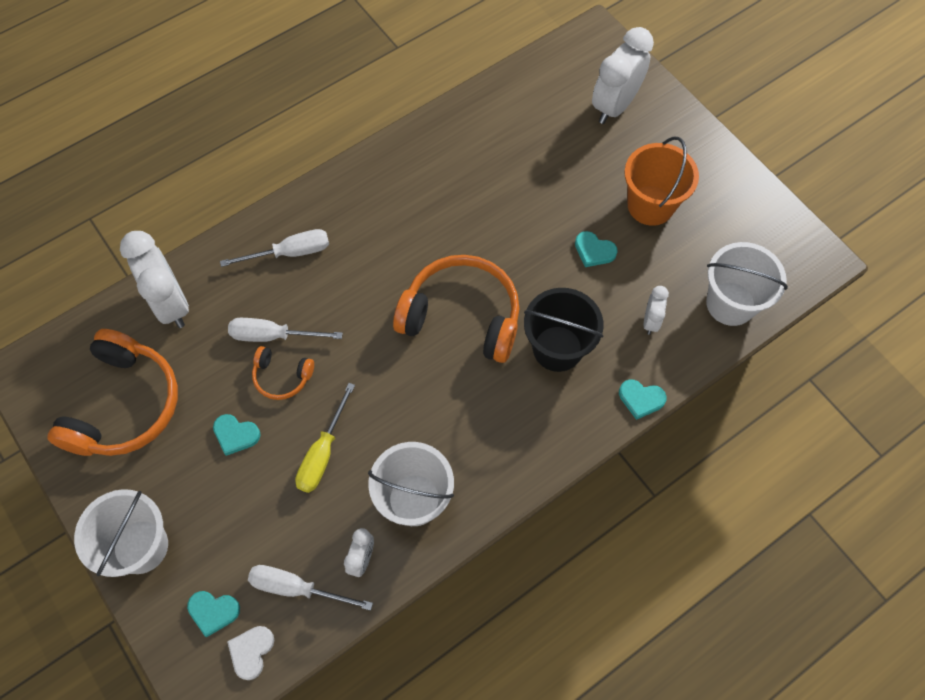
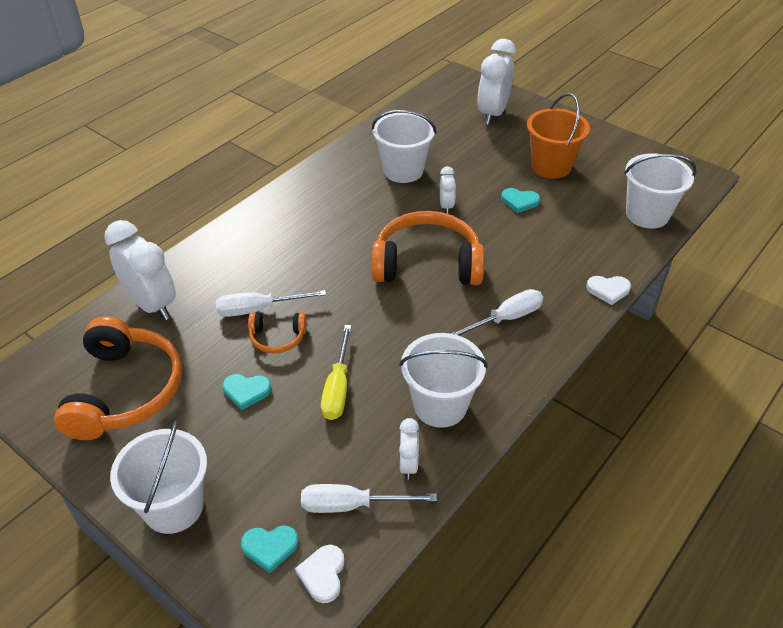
camera: 15 degrees left, 20 degrees down
white screwdriver [220,229,329,267] -> white screwdriver moved to [451,289,543,335]
black bucket [524,288,604,372] -> none
turquoise heart [619,379,666,420] -> white heart [586,276,631,305]
white clock [644,286,669,335] -> white clock moved to [440,166,456,214]
none -> white bucket [372,110,436,183]

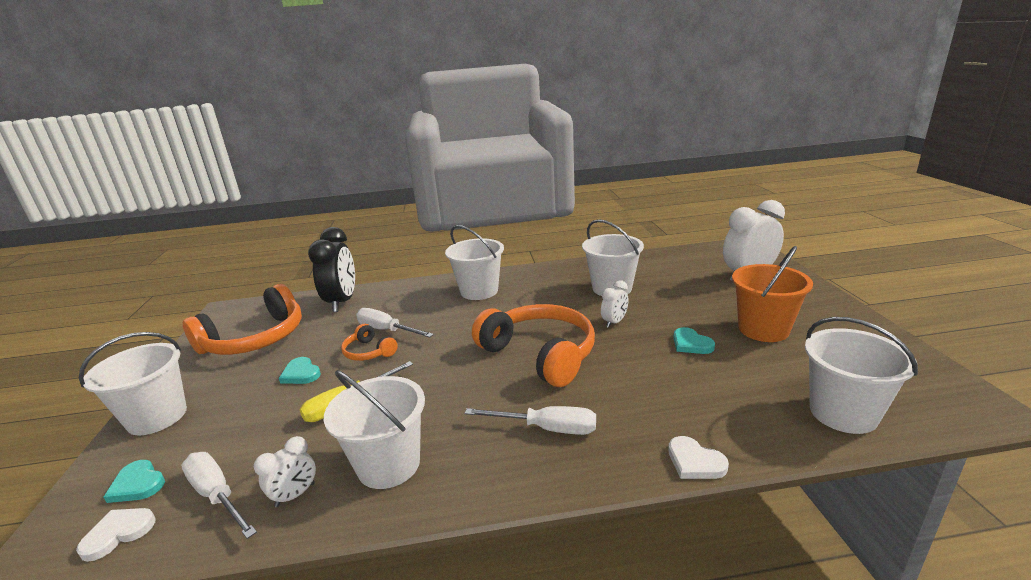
camera: 45 degrees right, 20 degrees down
white clock [104,220,176,320] -> black clock [308,227,355,312]
none -> white bucket [445,225,504,300]

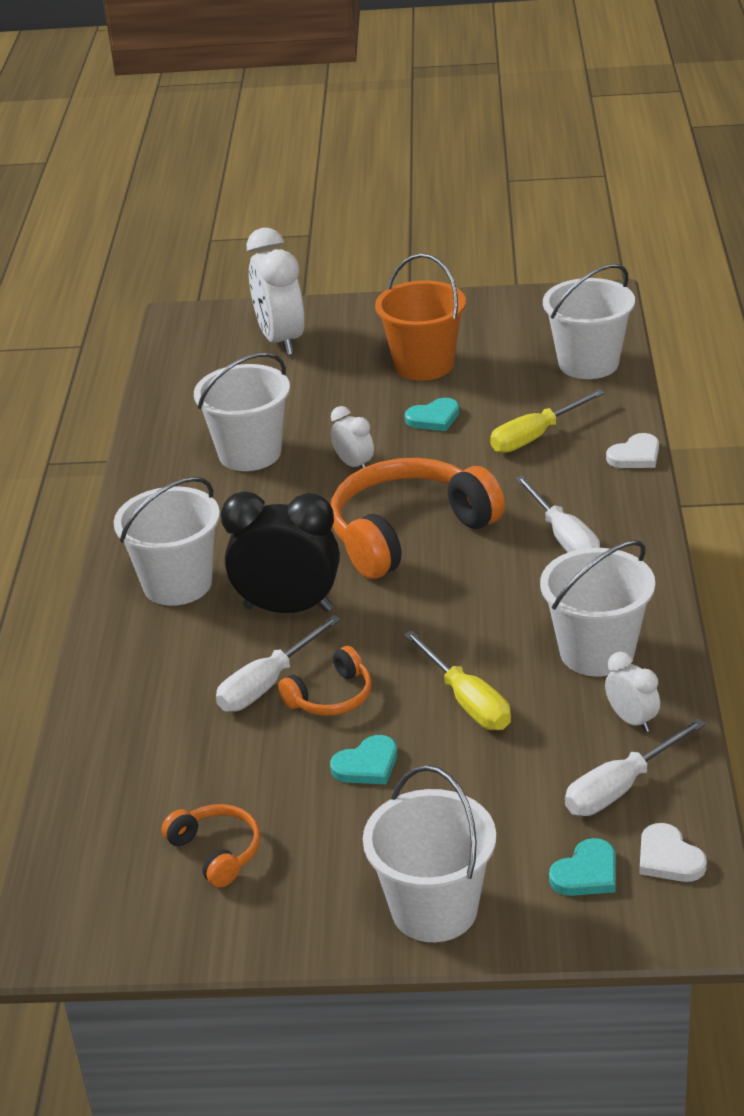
camera: 80 degrees left, 10 degrees up
orange headphones [183,284,302,355] -> orange headphones [162,804,260,887], size x0.48
black clock [308,227,355,312] -> black clock moved to [221,491,340,613]
white screwdriver [465,406,596,435] -> white screwdriver turned 135 degrees clockwise [515,475,600,553]
none -> yellow screwdriver [490,389,605,453]

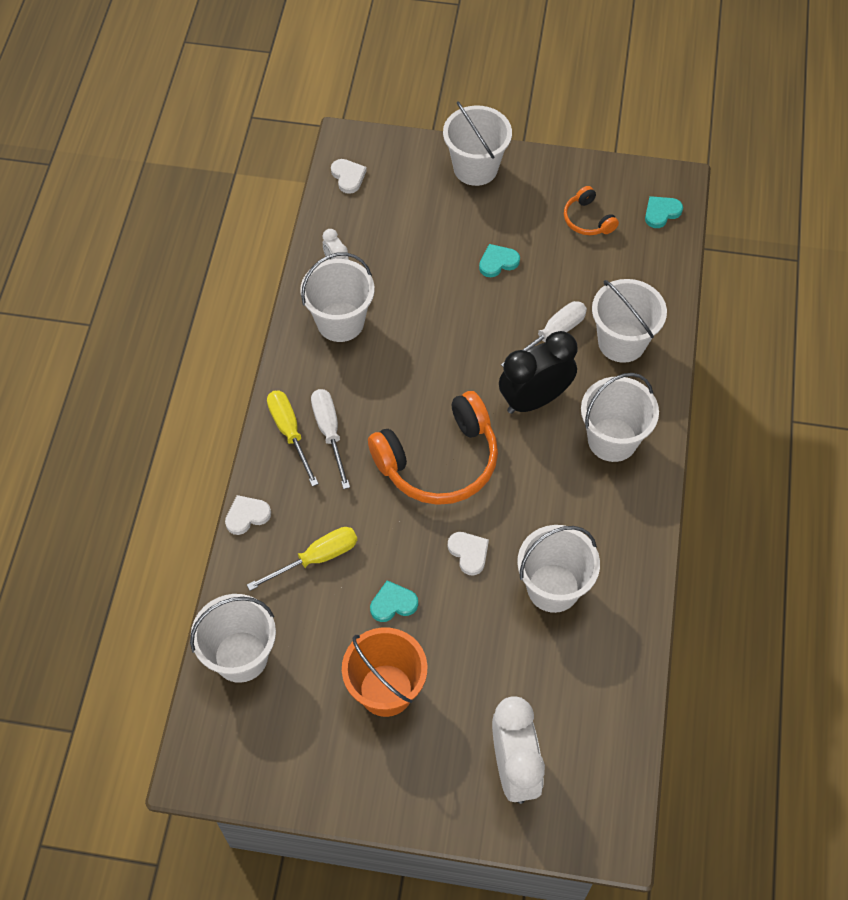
camera: 175 degrees left, 25 degrees up
black clock [221,491,340,613] -> black clock turned 135 degrees clockwise [499,331,578,414]
orange headphones [278,646,371,716] -> none
white clock [330,406,374,468] -> white heart [448,532,489,575]
yellow screwdriver [403,630,511,730] -> yellow screwdriver moved to [267,390,319,486]
turquoise heart [549,838,616,896] -> turquoise heart moved to [645,196,683,228]
white screwdriver [565,718,706,816] -> none
none -> white bucket [592,279,667,363]

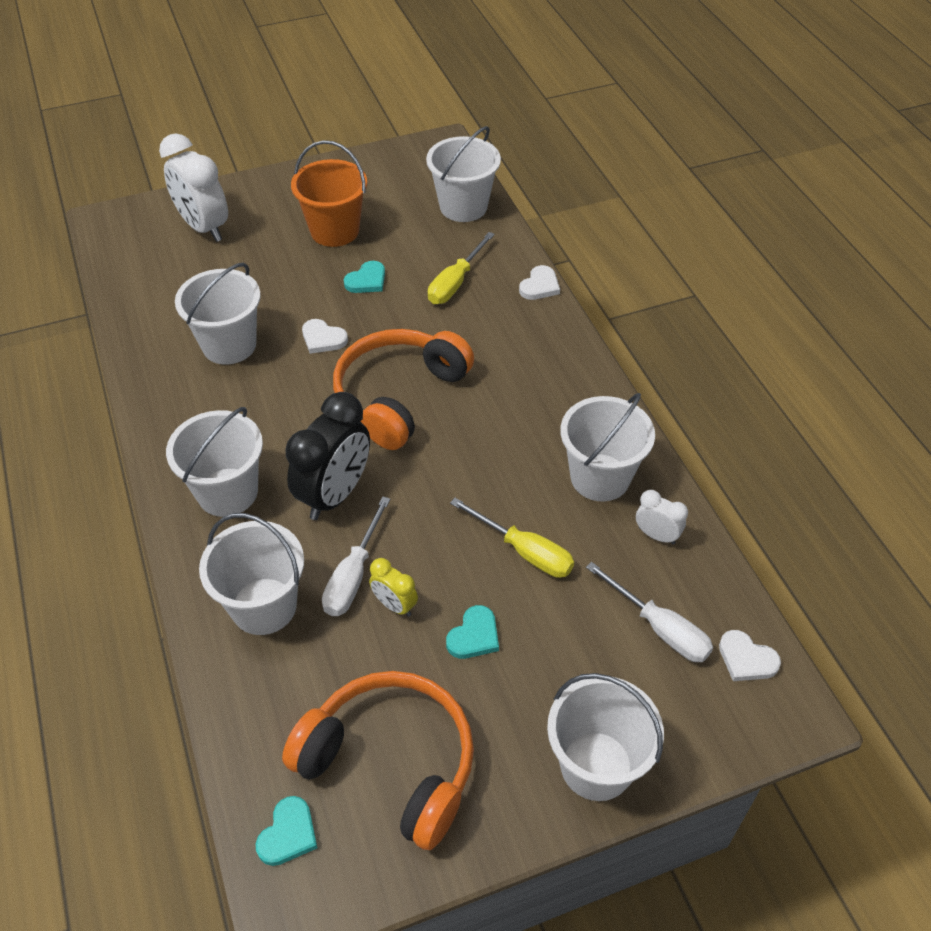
camera: 150 degrees right, 10 degrees down
yellow screwdriver [267,390,319,486] -> yellow screwdriver moved to [450,498,574,578]
white screwdriver [311,389,350,489] -> white screwdriver moved to [586,562,713,662]
orange headphones [564,186,619,235] -> orange headphones [282,671,474,850], size x2.08
none -> yellow clock [369,558,418,617]

